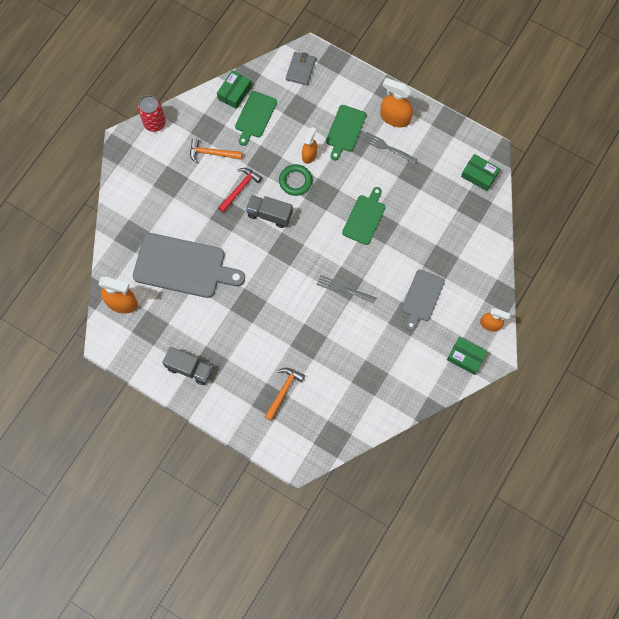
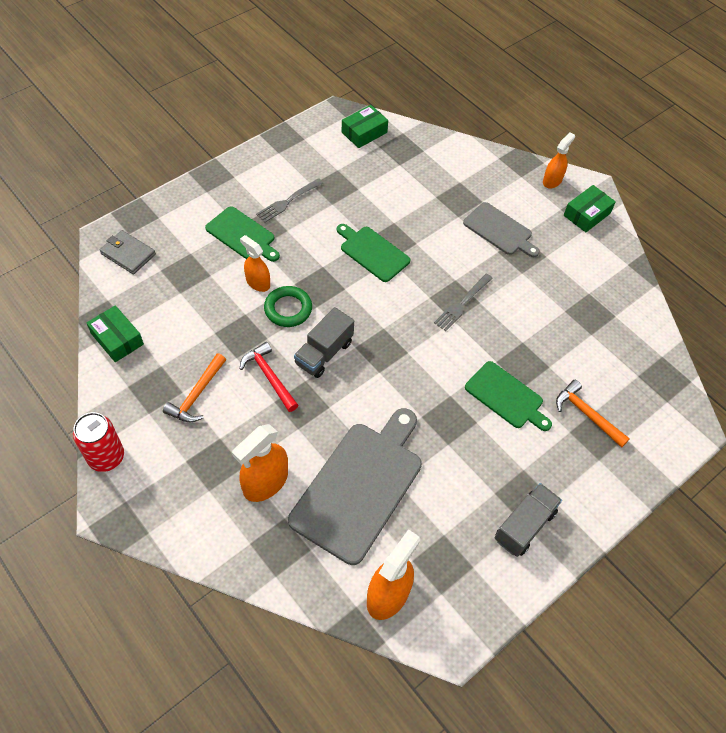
camera: 75 degrees left, 15 degrees down
green cutting board [235,91,277,146] -> green cutting board moved to [465,361,552,431]
orange spray bottle [380,78,413,127] -> orange spray bottle moved to [232,424,288,502]

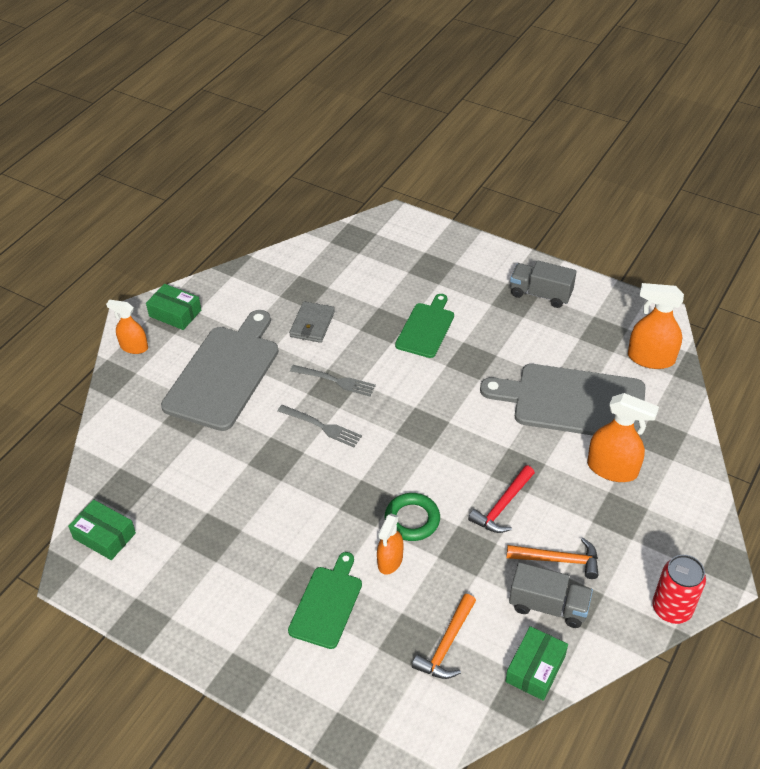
camera: 105 degrees left, 10 degrees down
grey wallet [100,230,156,274] -> grey wallet moved to [289,301,335,343]
grey fork [256,178,323,222] -> grey fork moved to [278,405,362,447]
grey truck [294,307,354,378] -> grey truck moved to [509,562,593,628]
green cutting board [337,224,411,282] -> none
grey cutting board [463,202,540,257] -> grey cutting board [161,310,279,431], size x1.76
orange hammer [556,380,630,448] -> orange hammer moved to [412,594,476,679]

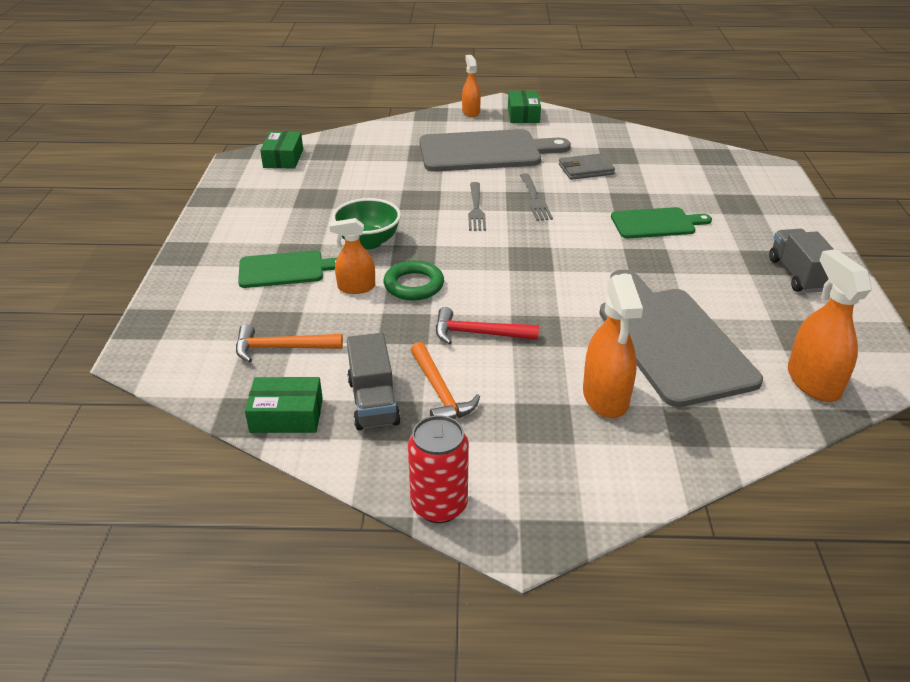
camera: 60 degrees right, 10 degrees down
none -> green bowl [332,198,401,250]

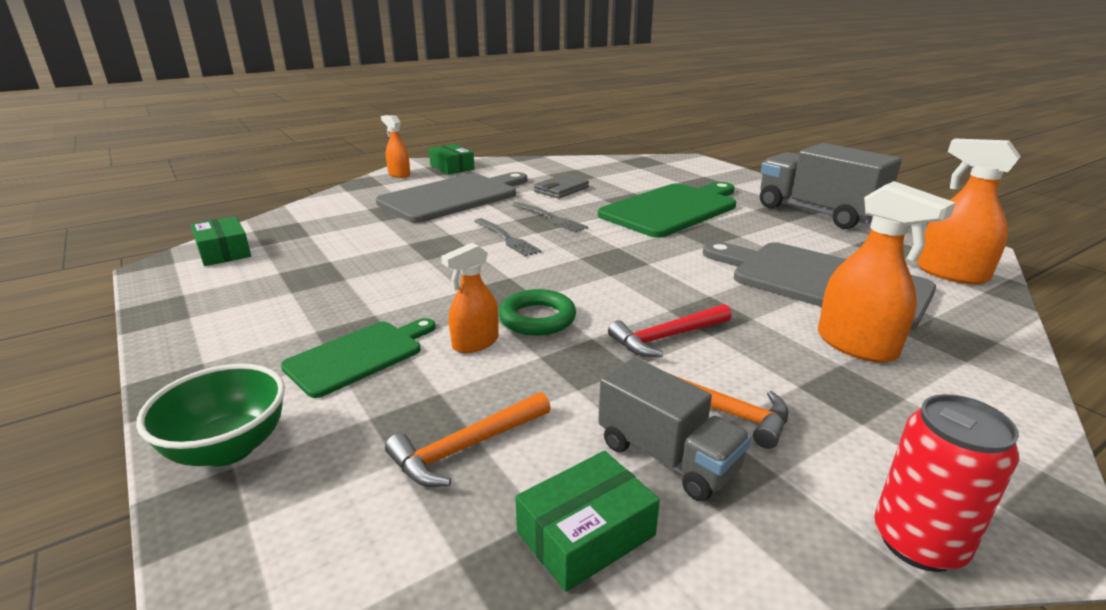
camera: 35 degrees left, 10 degrees down
green bowl [332,198,401,250] -> green bowl moved to [136,364,285,466]
green cutting board [611,207,712,239] -> green cutting board [598,182,736,238], size x1.76
grey truck [769,229,833,293] -> grey truck [760,143,902,229], size x1.65

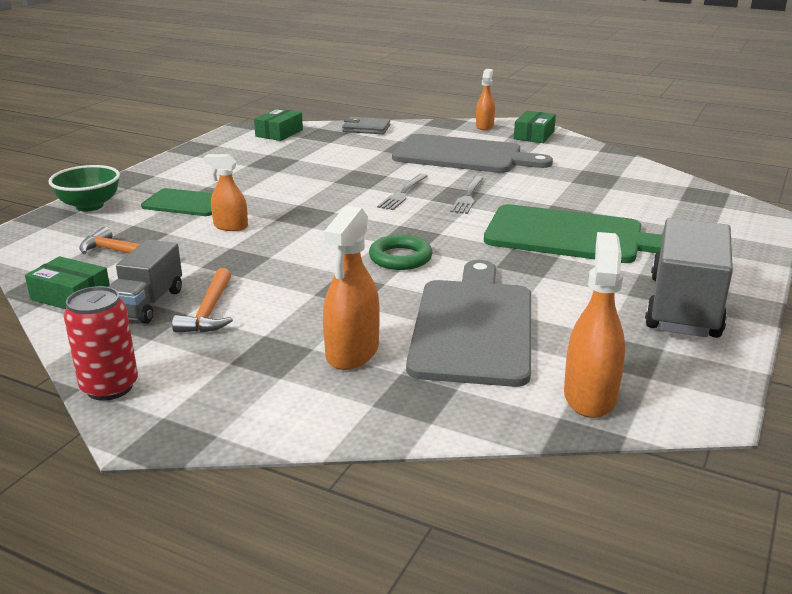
camera: 60 degrees right, 0 degrees up
green ring [499,289,576,336] -> green ring moved to [369,235,433,270]
grey wallet [533,174,589,198] -> grey wallet moved to [342,117,390,134]
red hammer [608,304,731,357] -> none

